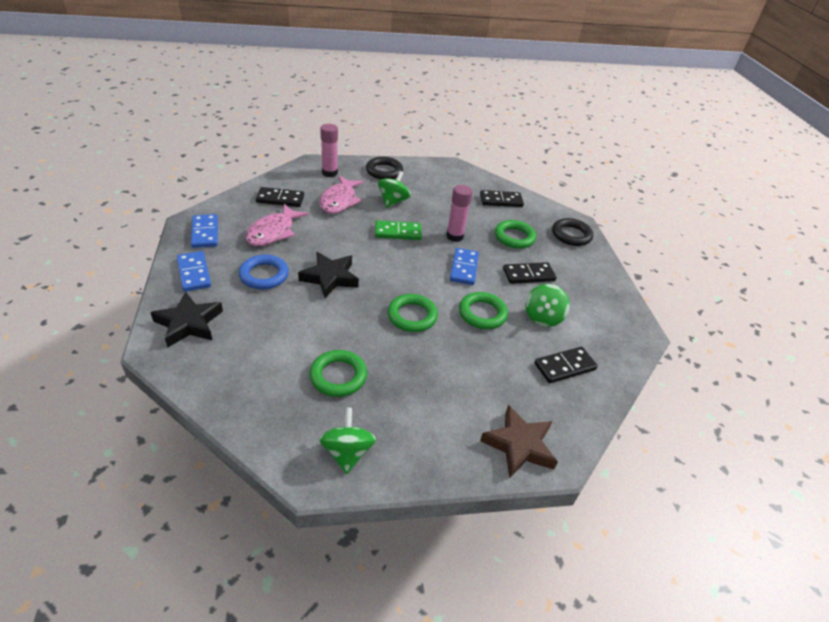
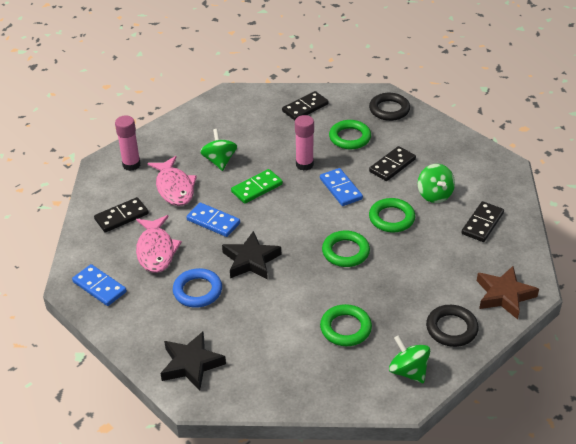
camera: 30 degrees left, 0 degrees up
blue domino [177,251,211,292] -> blue domino moved to [186,203,240,237]
black ring [366,157,403,179] -> black ring moved to [426,305,479,347]

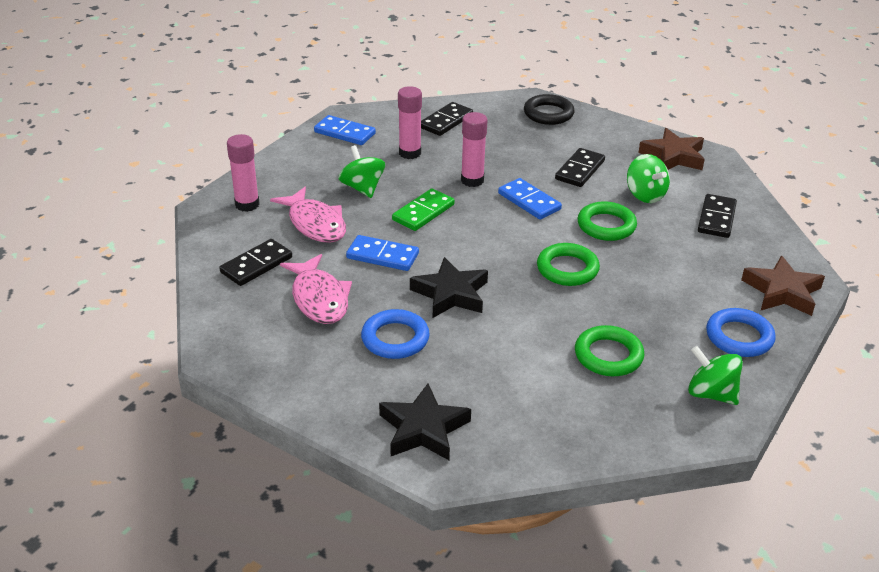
camera: 15 degrees left, 5 degrees down
blue domino [72,264,127,306] -> blue domino moved to [314,115,376,145]
green ring [329,120,371,149] -> none
black ring [426,305,479,347] -> blue ring [706,308,776,357]
none -> pink glue stick [398,86,422,159]
none -> brown star [638,128,705,170]

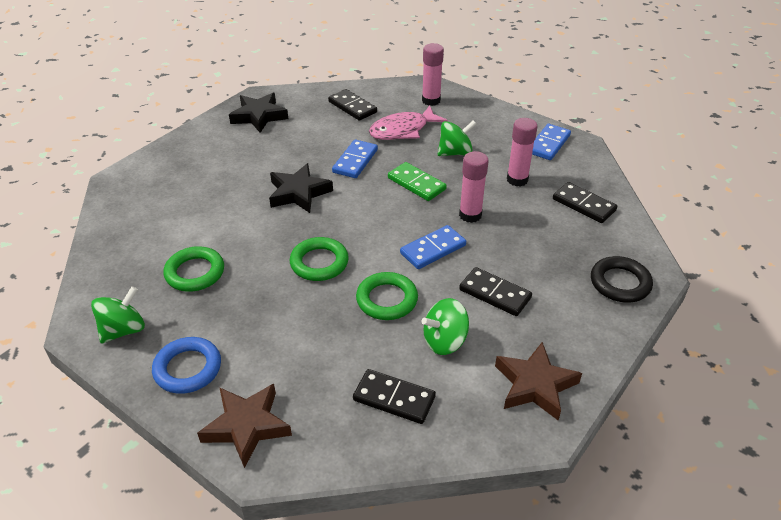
camera: 95 degrees right, 5 degrees up
pink fish [280,254,352,324] -> none
blue ring [361,309,430,359] -> none
black star [379,383,471,460] -> black star moved to [229,93,288,133]

